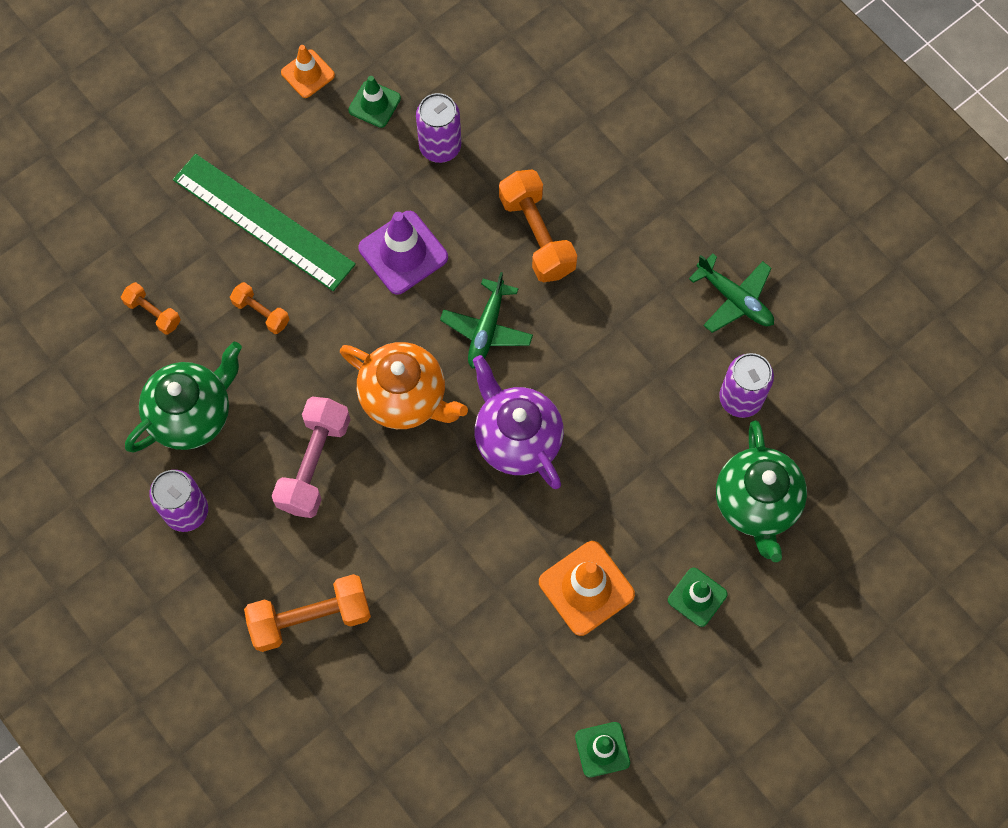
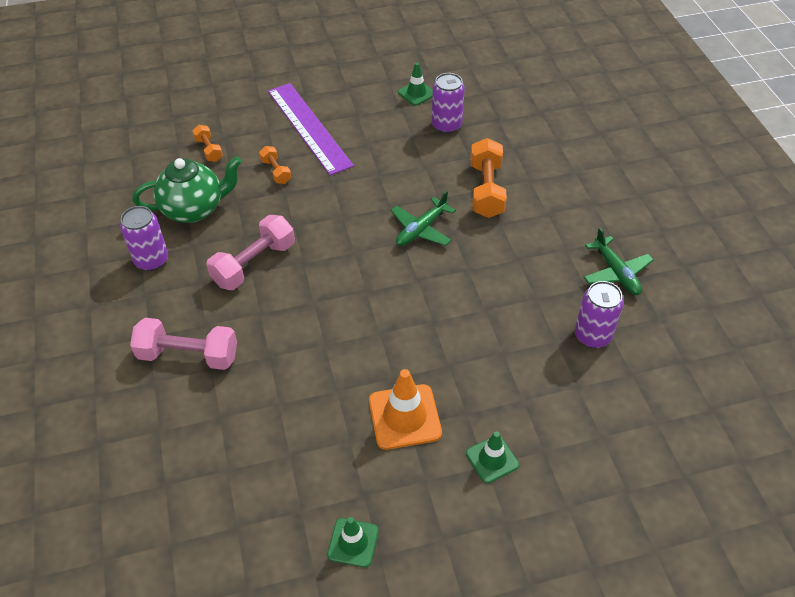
camera: 25 degrees right, 20 degrees down
green ruler [173,154,356,291] -> purple ruler [268,83,354,175]
orange dumbbell [244,574,371,652] -> pink dumbbell [130,318,237,370]
orange traffic cone [281,45,335,98] -> none
orange teapot [340,342,468,429] -> none
purple traffic cone [358,211,448,295] -> none
purple teapot [473,355,564,489] -> none
green teapot [716,421,807,562] -> none

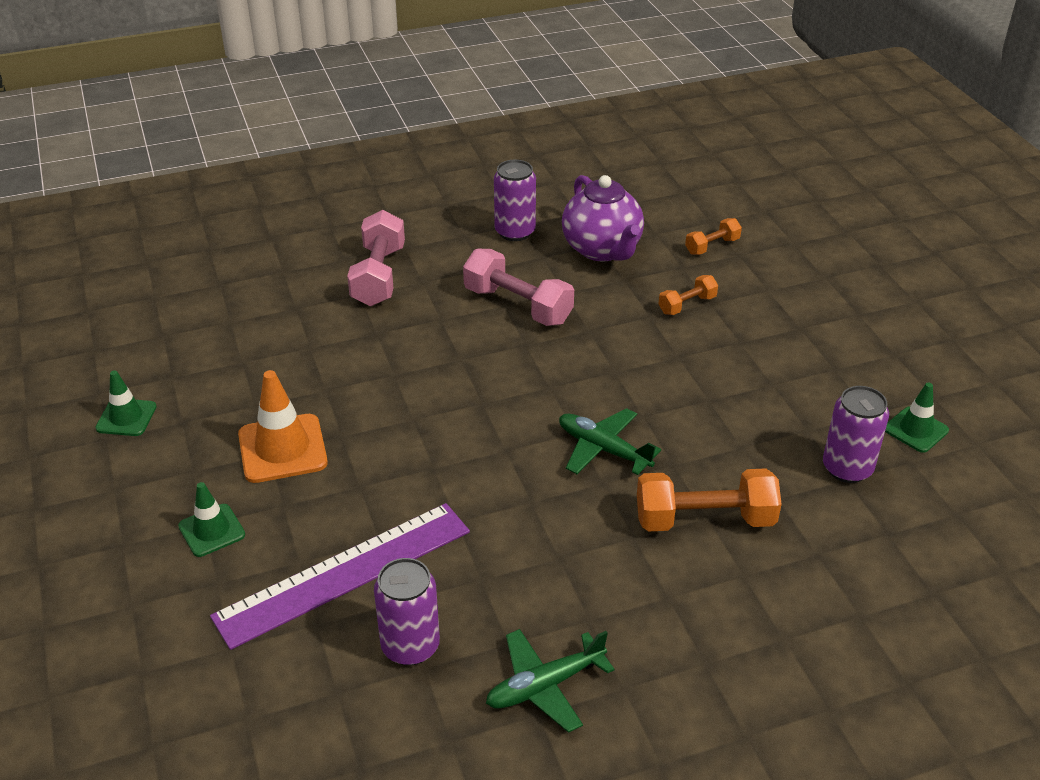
camera: 85 degrees right, 10 degrees down
green teapot [132,156,242,223] -> purple teapot [562,175,644,261]
purple ruler [268,83,354,175] -> purple ruler moved to [210,503,470,650]

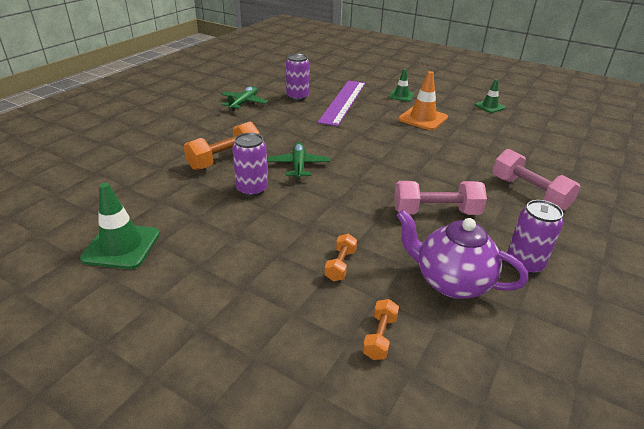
camera: 140 degrees right, 5 degrees down
green plane [559,408,661,475] -> green plane turned 90 degrees counterclockwise [267,142,330,179]
purple can [823,386,889,483] -> purple can moved to [232,133,268,197]
green traffic cone [885,382,949,453] -> green traffic cone [80,183,160,269], size x1.61

